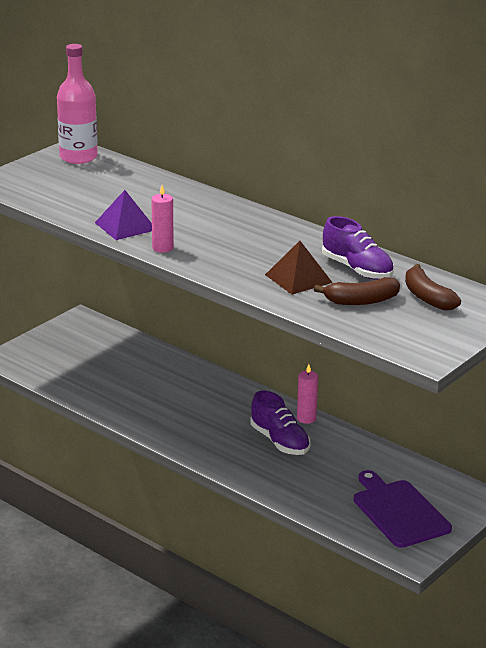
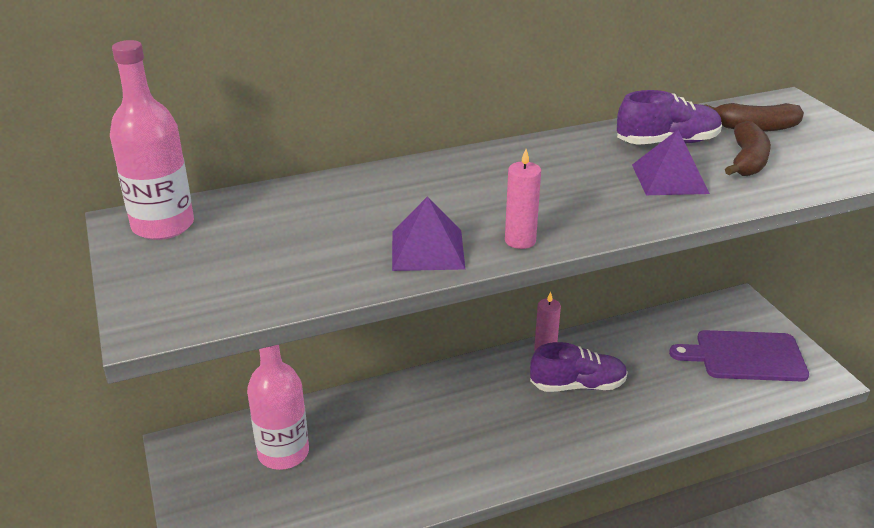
camera: 60 degrees left, 5 degrees up
brown pyramid [265,241,333,295] -> purple pyramid [632,130,710,195]
none -> pink bottle [247,345,309,470]

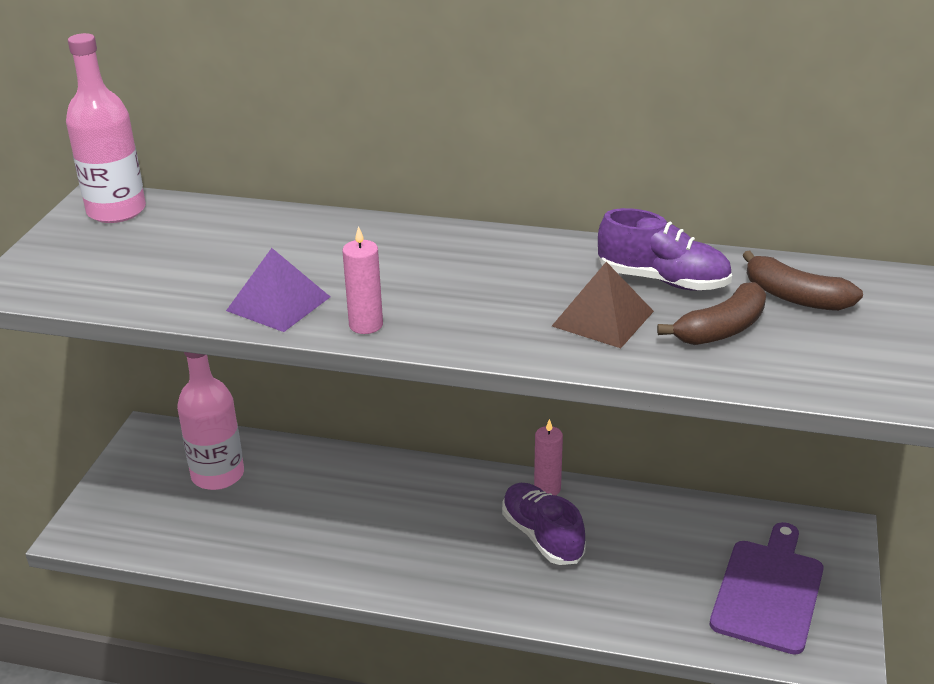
camera: 35 degrees right, 0 degrees up
purple shoe [530,342,628,392] -> purple shoe turned 150 degrees counterclockwise [502,483,586,565]
purple pyramid [632,130,710,195] -> brown pyramid [552,262,654,348]
purple cutting board [669,330,809,382] -> purple cutting board turned 75 degrees clockwise [710,522,824,654]

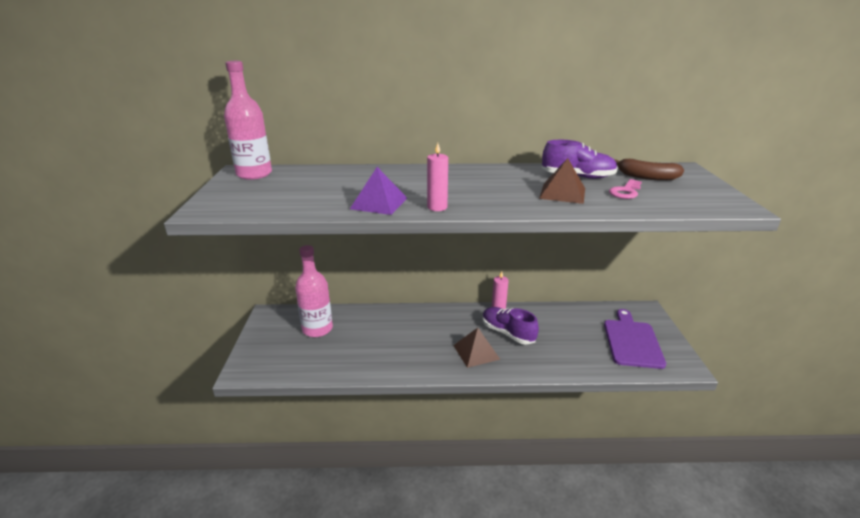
camera: 15 degrees left, 5 degrees down
brown banana [657,282,766,345] -> pink key [609,179,642,199]
none -> brown pyramid [453,328,500,368]

